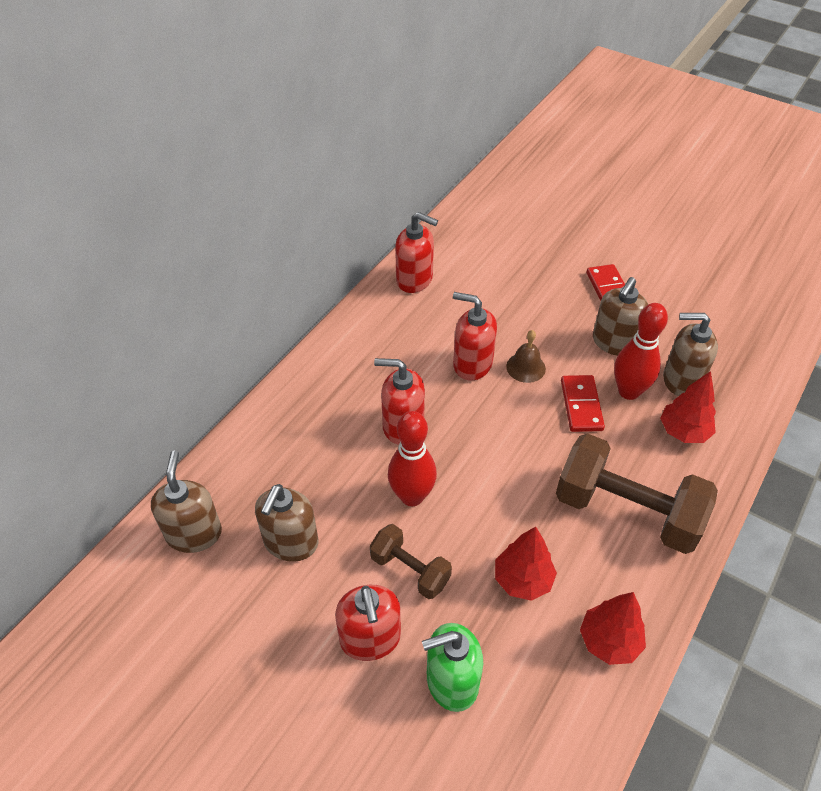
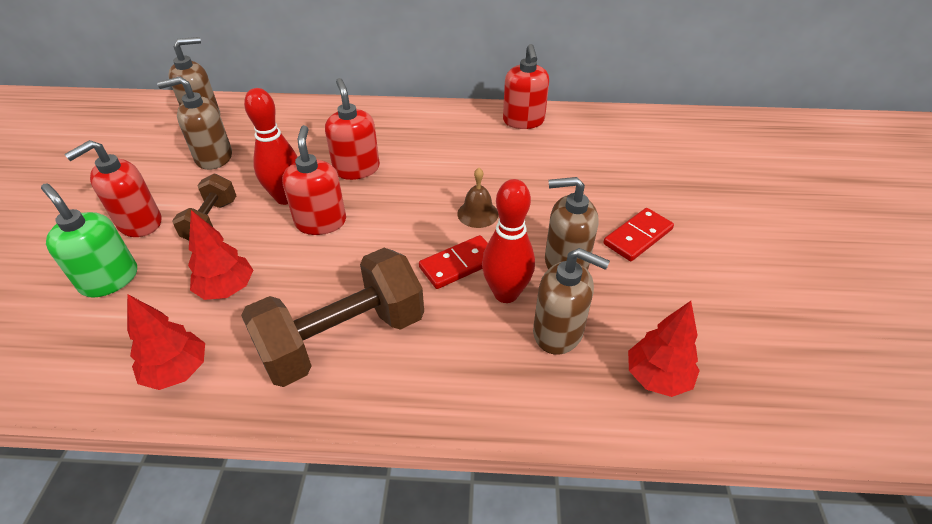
camera: 60 degrees right, 5 degrees down
red soap dispenser [453,292,497,380] -> red soap dispenser moved to [282,125,346,235]
brown dumbbell [556,433,718,554] -> brown dumbbell turned 60 degrees clockwise [241,248,424,387]
red tree [660,371,716,443] -> red tree moved to [628,301,700,397]
brown soap dispenser [663,313,718,396] -> brown soap dispenser turned 135 degrees clockwise [533,248,610,355]

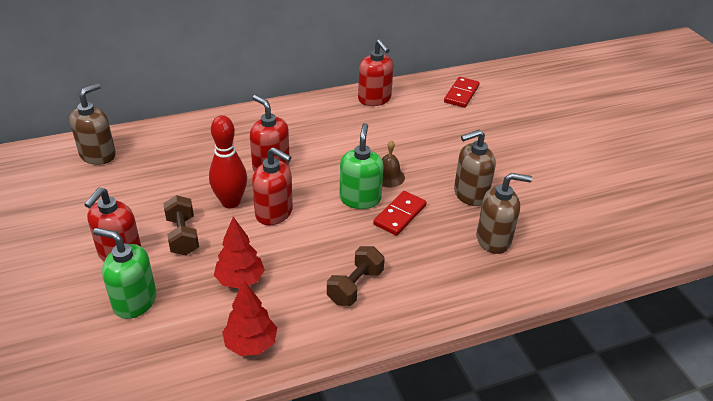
camera: 25 degrees left, 5 degrees down
brown soap dispenser [157,77,232,170] -> none
brown dumbbell [241,248,424,387] -> brown dumbbell [327,246,385,306], size x0.53
red soap dispenser [282,125,346,235] -> red soap dispenser turned 150 degrees clockwise [252,147,293,225]
red bowling pin [482,179,535,303] -> none
red domino [603,208,674,261] -> red domino moved to [444,77,480,108]
red tree [628,301,700,397] -> none
none -> green soap dispenser [340,123,384,209]

